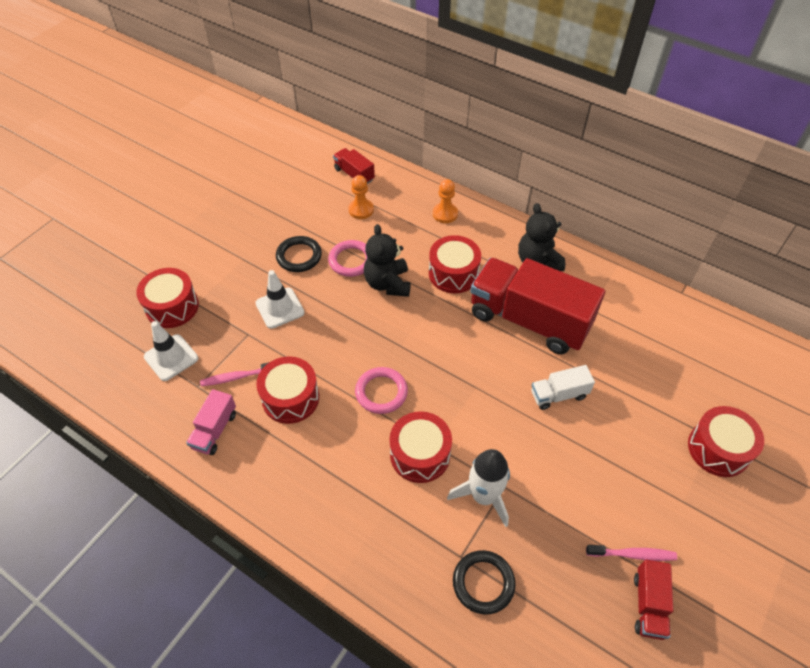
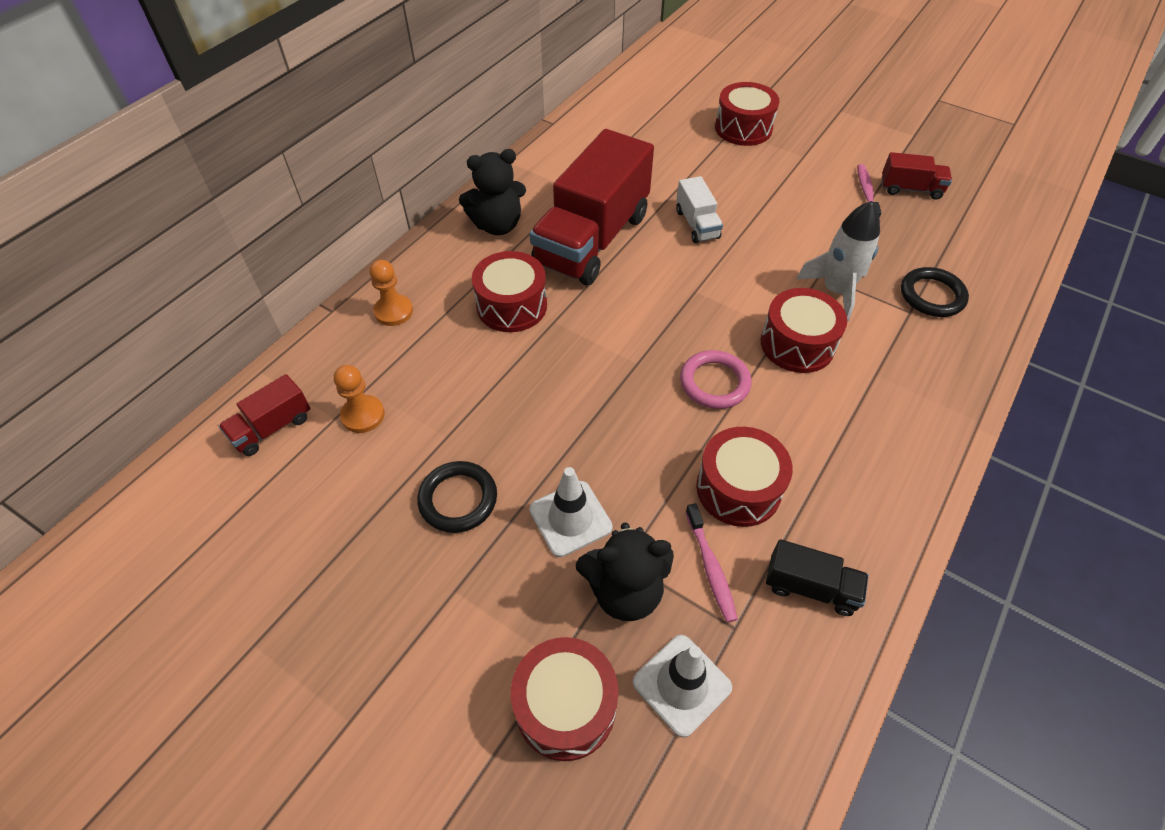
camera: 90 degrees left, 0 degrees up
pink truck [186,389,236,455] -> black truck [766,539,869,616]
pink ring [328,240,367,277] -> none
black teddy bear [364,224,411,297] -> black teddy bear moved to [576,523,674,621]

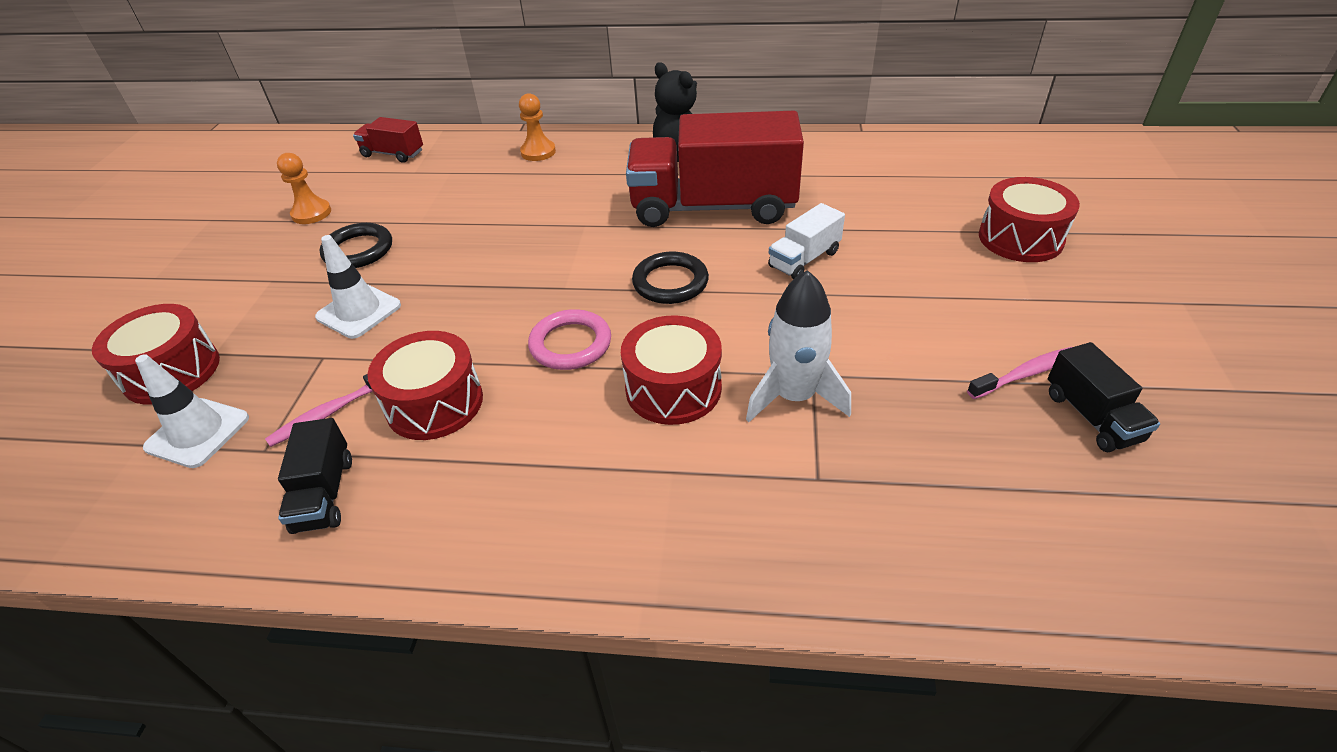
camera: 65 degrees right, 10 degrees down
orange pawn [334,365,385,433] -> orange pawn moved to [277,153,331,224]
red drum [472,251,547,332] -> none
black teddy bear [576,523,674,621] -> none
red truck [882,152,952,200] -> black truck [1048,342,1160,452]
black ring [901,267,969,317] -> black ring moved to [632,252,709,304]

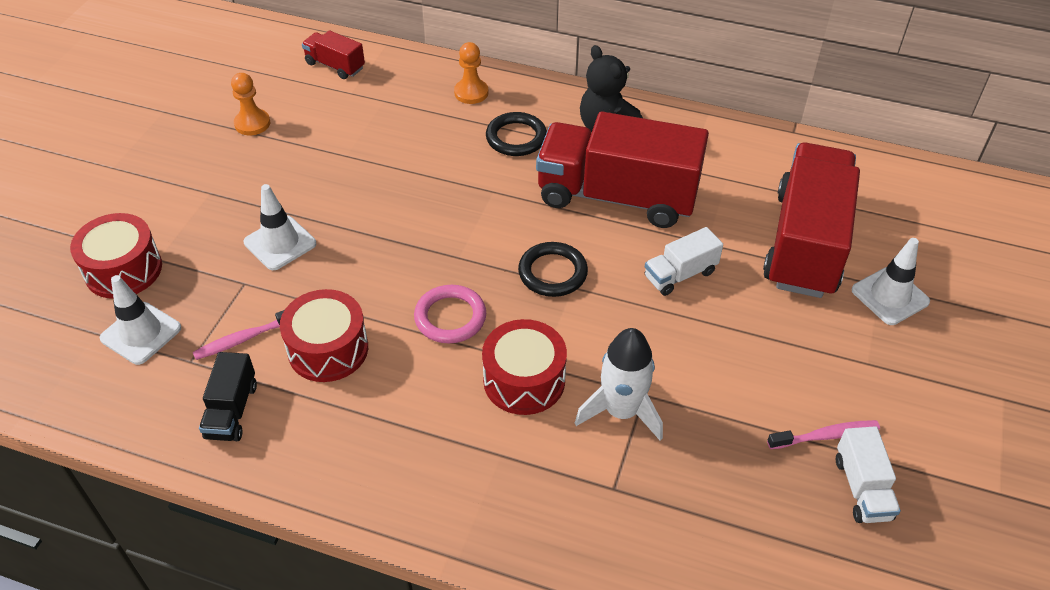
camera: 10 degrees right, 5 degrees up
black ring [320,223,392,268] -> black ring moved to [486,112,547,156]
red drum [979,177,1080,262] -> white traffic cone [851,238,930,325]
black truck [1048,342,1160,452] -> white truck [836,426,901,523]
none -> red truck [763,143,860,298]

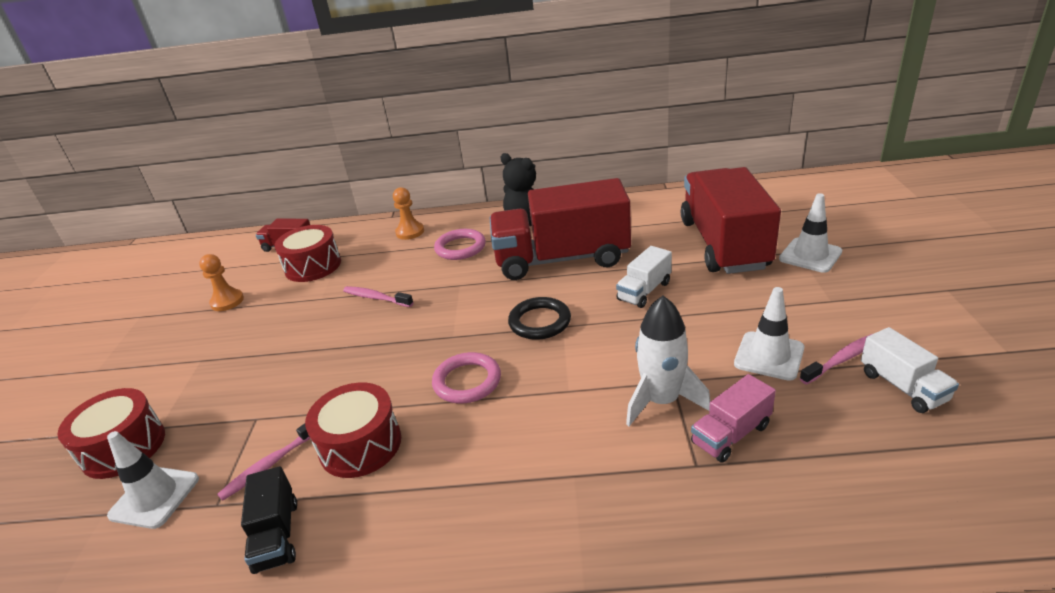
camera: 15 degrees left, 15 degrees down
white traffic cone [244,184,316,270] -> white traffic cone moved to [734,287,804,381]
red drum [482,319,567,415] -> red drum moved to [274,225,341,282]
black ring [486,112,547,156] -> pink ring [434,229,486,260]
none -> pink toothbrush [343,286,413,307]
none -> pink truck [691,374,776,463]

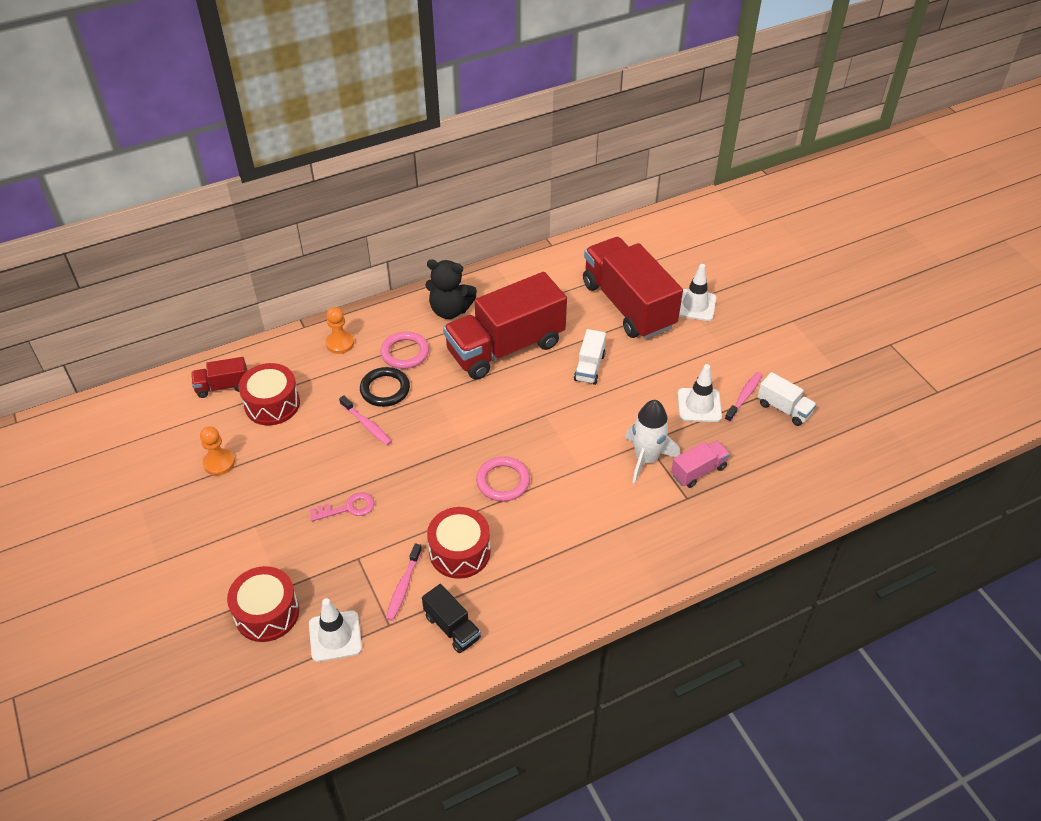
camera: 30 degrees left, 15 degrees up
pink toothbrush [343,286,413,307] -> pink toothbrush turned 135 degrees counterclockwise [339,395,392,446]
black ring [508,297,571,340] -> black ring moved to [360,367,410,407]
pink truck [691,374,776,463] -> pink truck turned 150 degrees counterclockwise [671,440,730,488]
none -> pink key [310,492,374,522]

